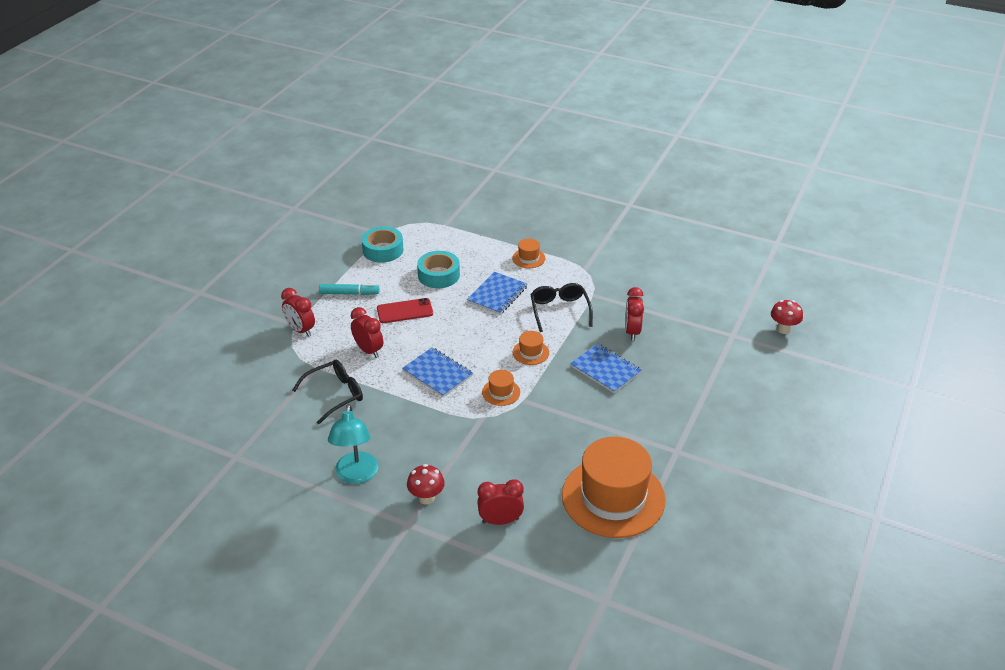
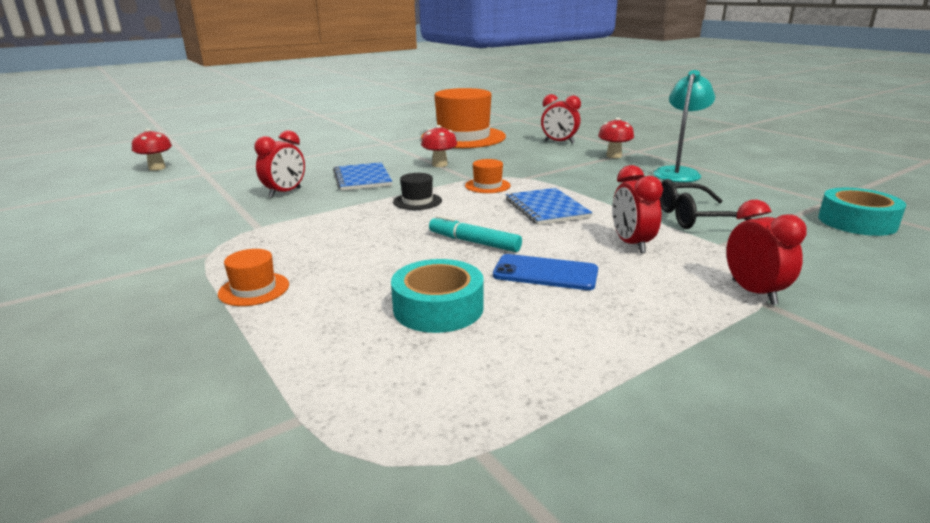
camera: 150 degrees left, 15 degrees down
turquoise marker [319,284,379,295] -> turquoise marker moved to [429,215,522,252]
turquoise tape [362,226,404,263] -> turquoise tape moved to [818,188,906,236]
red phone [377,298,433,323] -> blue phone [493,254,598,290]
blue notebook [467,272,527,315] -> none
orange hat [513,331,549,365] -> black hat [393,173,442,210]
black glasses [530,283,593,332] -> none
none -> red mushroom [421,125,457,167]

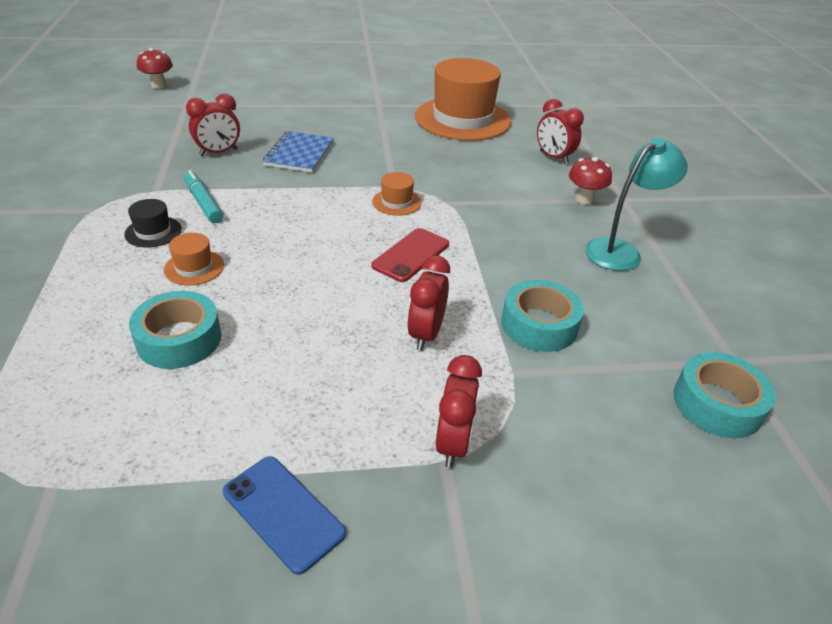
camera: 25 degrees right, 15 degrees up
orange hat [218,249,289,306] -> orange hat moved to [164,233,224,286]
black hat [393,173,442,210] -> black hat moved to [124,199,182,248]
red mushroom [421,125,457,167] -> none
turquoise marker [429,215,522,252] -> turquoise marker moved to [184,170,223,223]
blue phone [493,254,598,290] -> blue phone moved to [223,456,346,575]
blue notebook [506,188,593,225] -> red phone [371,228,449,282]
black glasses [660,179,752,229] -> turquoise tape [501,280,584,352]

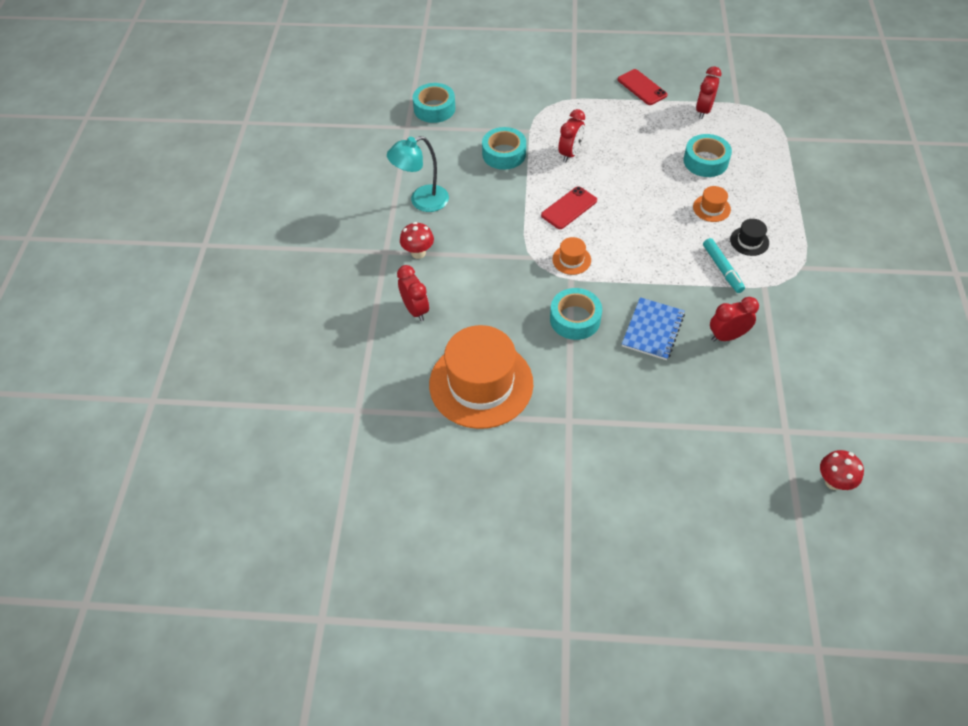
camera: 165 degrees left, 15 degrees up
blue phone [223,456,346,575] -> red phone [618,69,668,105]
red clock [436,355,482,468] -> red clock moved to [696,66,721,119]
none -> turquoise tape [550,288,602,340]

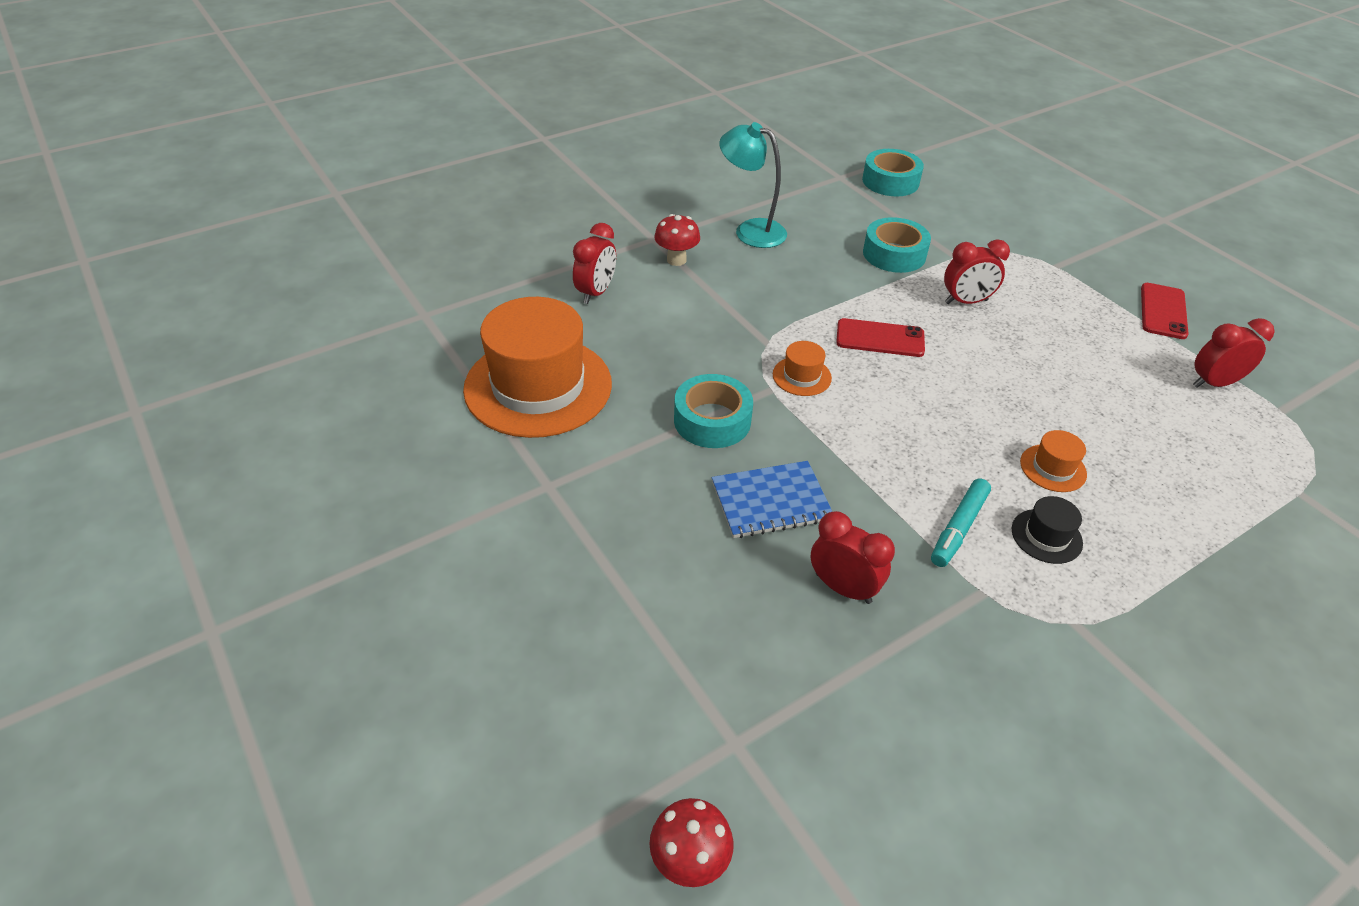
camera: 50 degrees right, 10 degrees down
turquoise tape [684,134,732,177] -> none

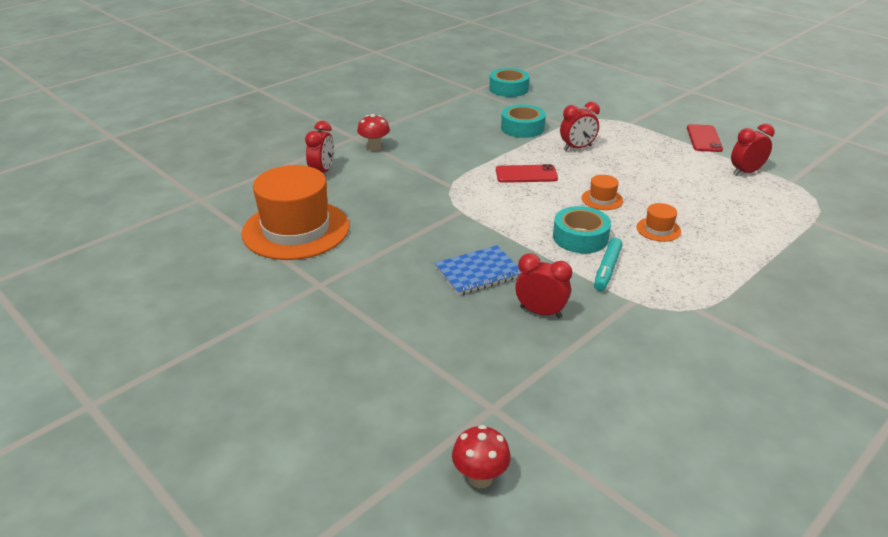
camera: 10 degrees left, 10 degrees down
turquoise tape [674,374,753,448] -> turquoise tape moved to [553,206,611,253]
turquoise lamp [719,122,787,248] -> none
orange hat [773,341,832,396] -> orange hat moved to [582,175,623,210]
black hat [1012,496,1083,564] -> none

